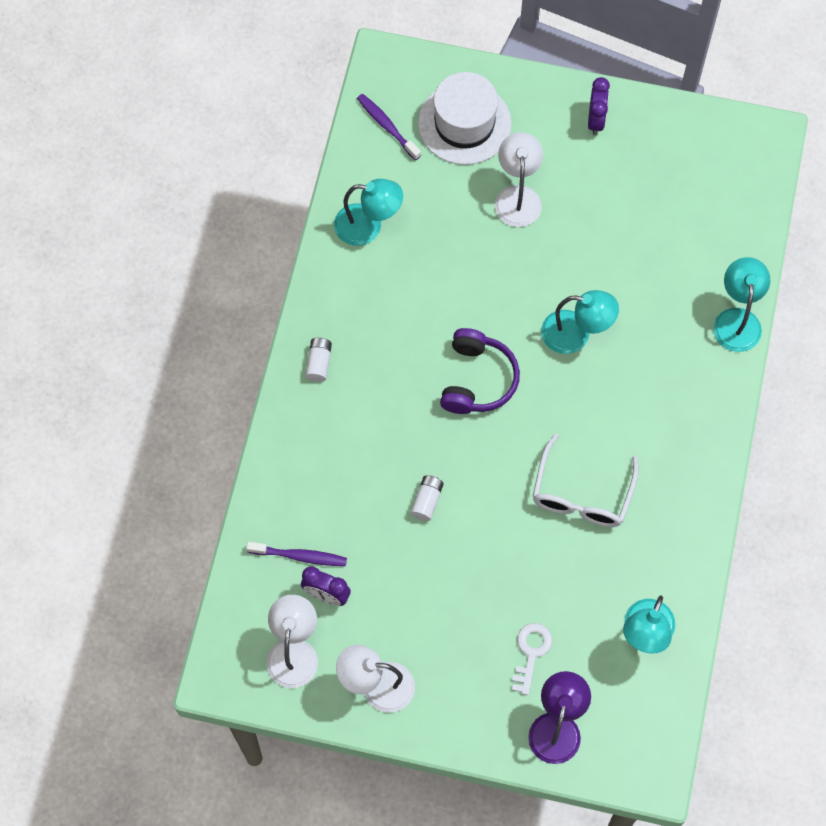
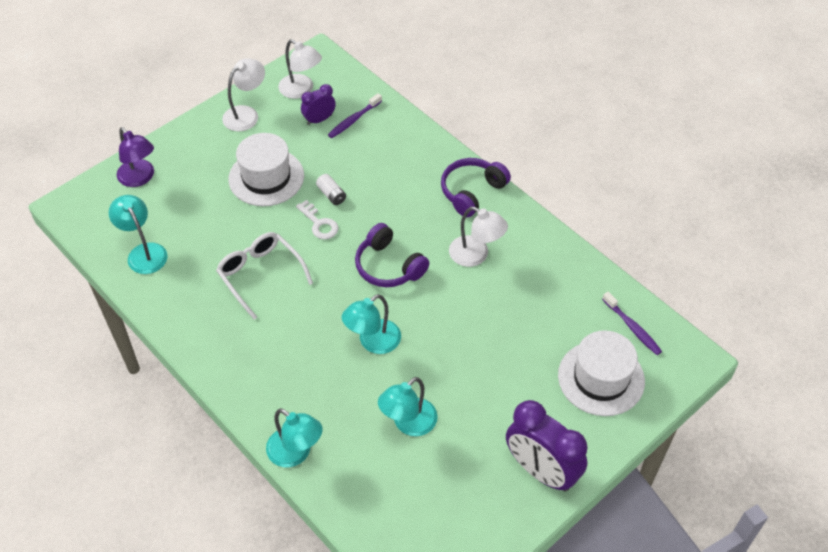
camera: 125 degrees right, 15 degrees down
white battery [305,338,332,382] -> purple headphones [441,158,511,218]
turquoise lamp [334,179,403,246] -> turquoise lamp moved to [378,377,438,436]
purple toothbrush [357,94,421,160] -> purple toothbrush turned 60 degrees clockwise [602,292,662,355]
white lamp [495,132,543,227] -> white lamp moved to [449,207,508,267]
white key [512,623,553,695] -> white key moved to [296,200,338,239]
purple clock [588,77,610,135] -> purple clock [506,400,588,492], size x1.89
none -> white hat [228,133,304,206]

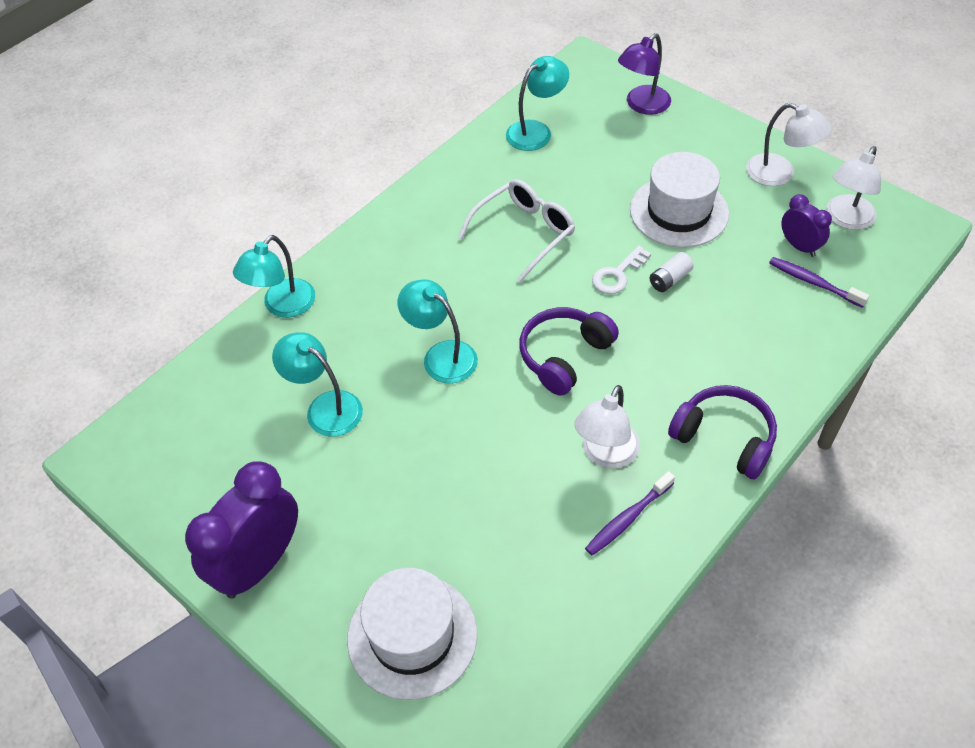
camera: 85 degrees right, 0 degrees up
purple toothbrush [602,292,662,355] -> purple toothbrush moved to [585,471,675,555]

